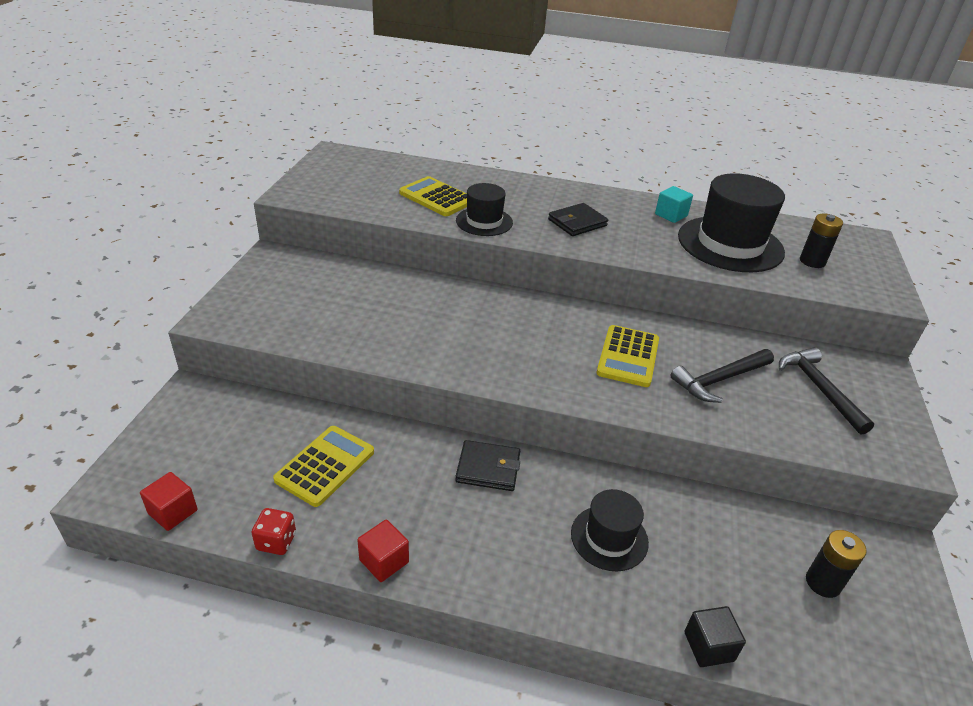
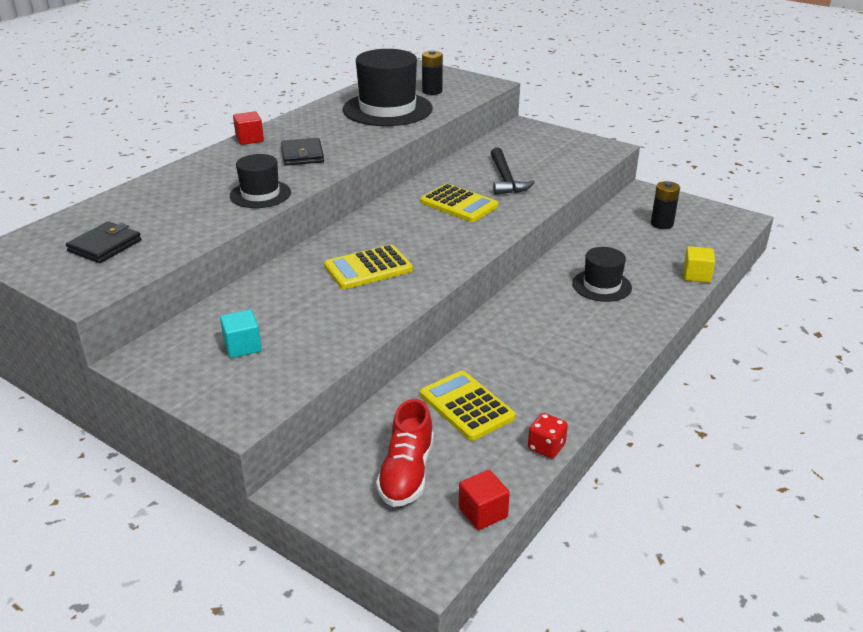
camera: 65 degrees left, 5 degrees down
red cube [357,520,409,582] -> red cube moved to [233,111,264,145]
yellow calculator [399,176,467,216] -> yellow calculator moved to [324,244,413,289]
black wallet [455,440,520,491] -> black wallet moved to [66,221,141,263]
turquoise cube [655,186,693,223] -> turquoise cube moved to [220,310,262,358]
black cube [684,606,746,667] -> yellow cube [683,246,715,283]
black hammer [779,347,874,435] -> none
none -> red shoe [376,399,434,507]

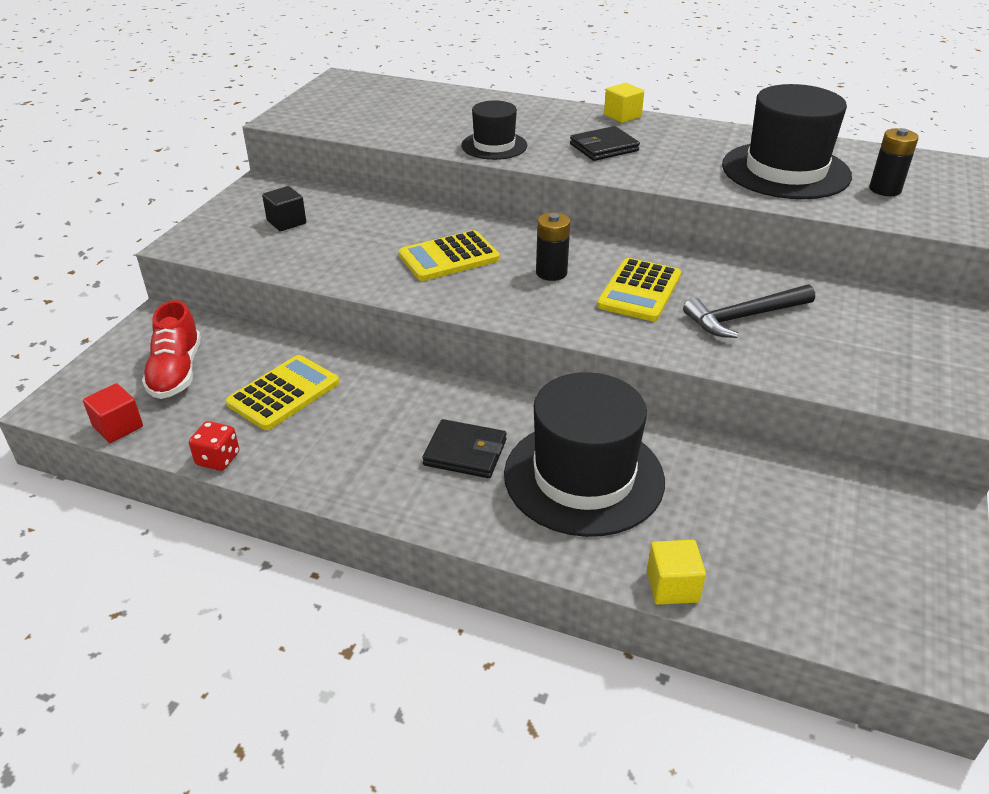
camera: 75 degrees right, 5 degrees up
black wallet [66,221,141,263] -> black wallet moved to [422,419,507,478]
turquoise cube [220,310,262,358] -> black cube [262,186,306,231]
red cube [233,111,264,145] -> yellow cube [604,83,644,123]
yellow calculator [324,244,413,289] -> yellow calculator turned 75 degrees counterclockwise [399,230,500,281]
red shoe [376,399,434,507] -> red shoe turned 90 degrees counterclockwise [142,300,201,399]
black hat [572,247,632,302] -> black hat [504,372,665,537], size x1.81
black battery [651,181,680,229] -> black battery moved to [536,212,570,281]

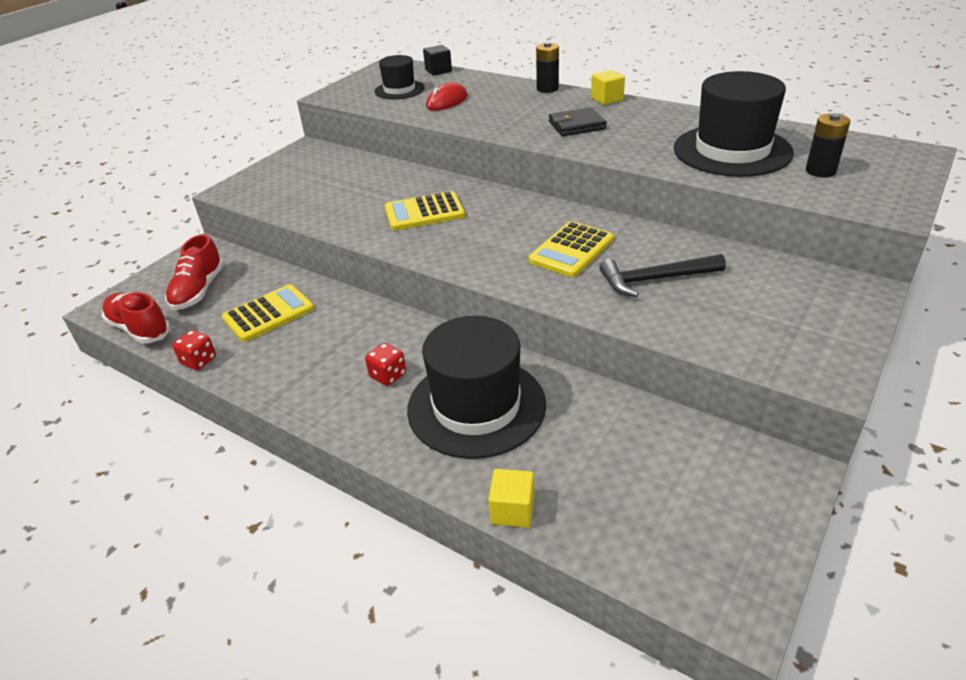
camera: 15 degrees right, 0 degrees up
red cube [83,383,143,443] -> red shoe [102,292,171,344]
black cube [262,186,306,231] -> black cube moved to [423,45,452,76]
black wallet [422,419,507,478] -> red dice [365,343,406,386]
black hat [461,100,527,160] -> black hat moved to [375,55,425,99]
black battery [536,212,570,281] -> black battery moved to [536,42,559,93]
none -> red mouse [426,83,468,111]

